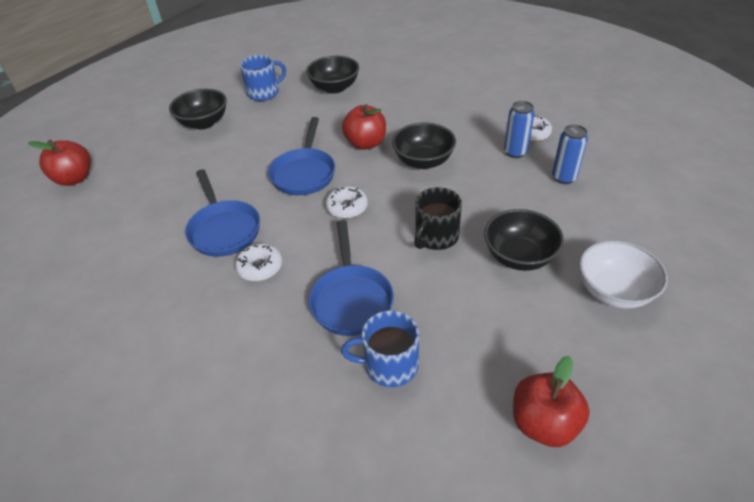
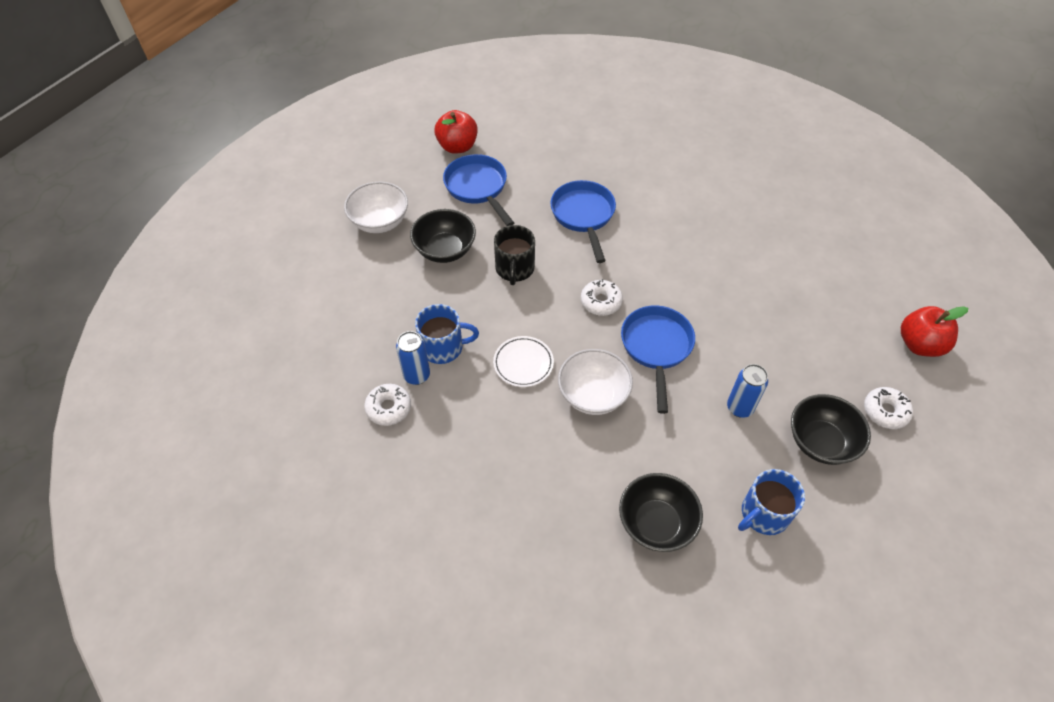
camera: 175 degrees right, 10 degrees up
blue pan [185,169,260,257] -> blue pan moved to [443,154,514,226]
white donut [235,243,282,281] -> white donut moved to [864,387,913,429]
blue mug [341,310,419,387] -> blue mug moved to [415,304,479,364]
red apple [342,104,386,150] -> white bowl [558,349,633,415]
black bowl [392,123,456,169] -> white plate [493,336,554,387]
black mug [414,187,462,250] -> black mug turned 150 degrees clockwise [494,225,535,285]
blue can [552,125,588,184] -> blue can moved to [727,364,768,418]

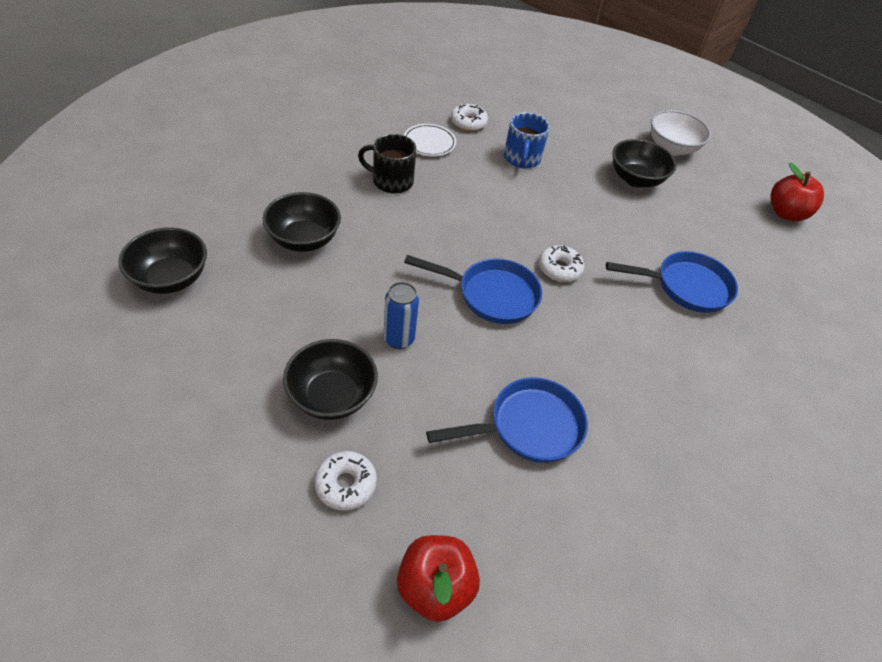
camera: 95 degrees right, 5 degrees down
blue can [396,331,430,385] -> none
blue pan [443,154,514,226] -> blue pan moved to [426,377,588,463]
white plate [493,336,554,387] -> white plate moved to [404,124,456,156]
black mug [494,225,535,285] -> black mug moved to [358,134,416,194]
white bowl [558,349,633,415] -> none
blue mug [738,469,805,535] -> none
none -> black bowl [118,227,207,294]

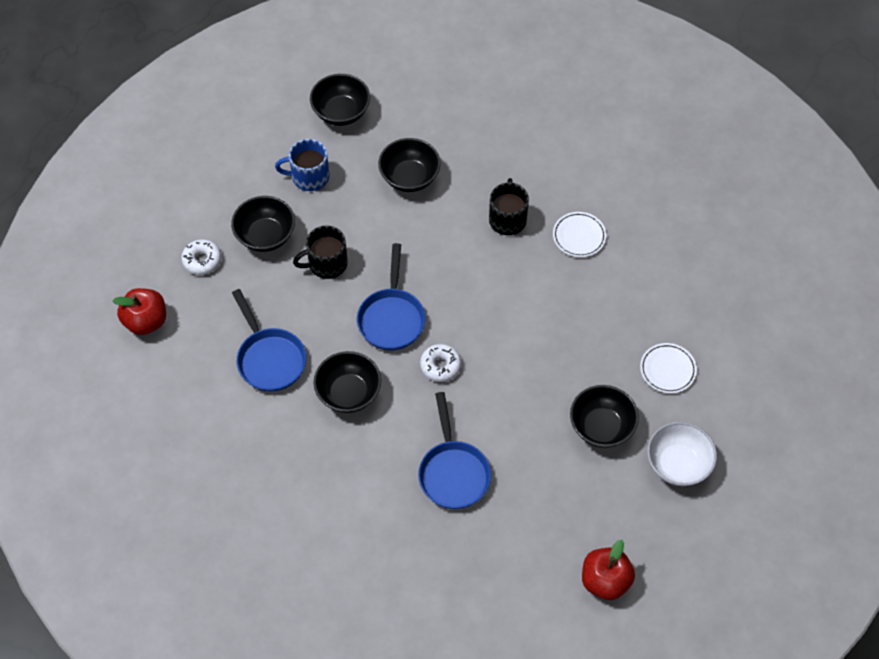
camera: 85 degrees right, 10 degrees up
blue can [384,282,419,349] -> black mug [293,226,348,279]
white donut [451,104,488,131] -> none
blue mug [504,112,550,168] -> blue mug moved to [275,139,329,191]
none -> black bowl [314,351,381,413]
none -> white plate [640,343,697,393]

